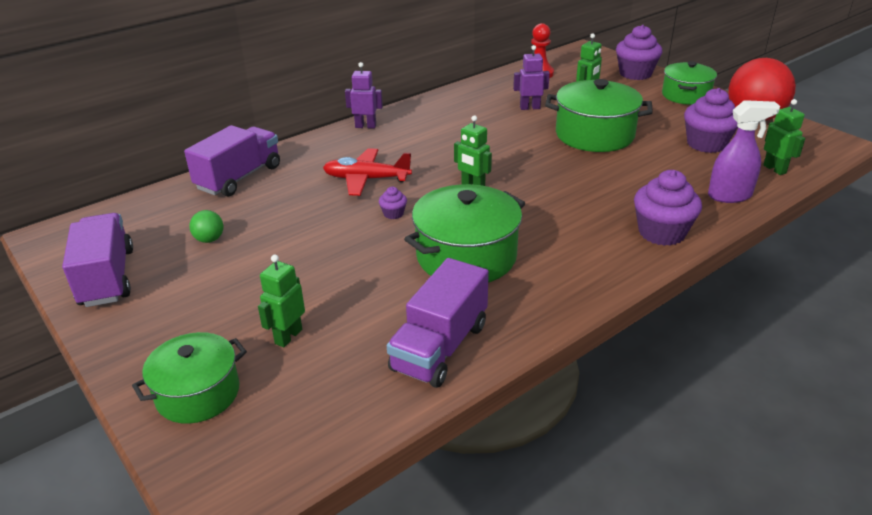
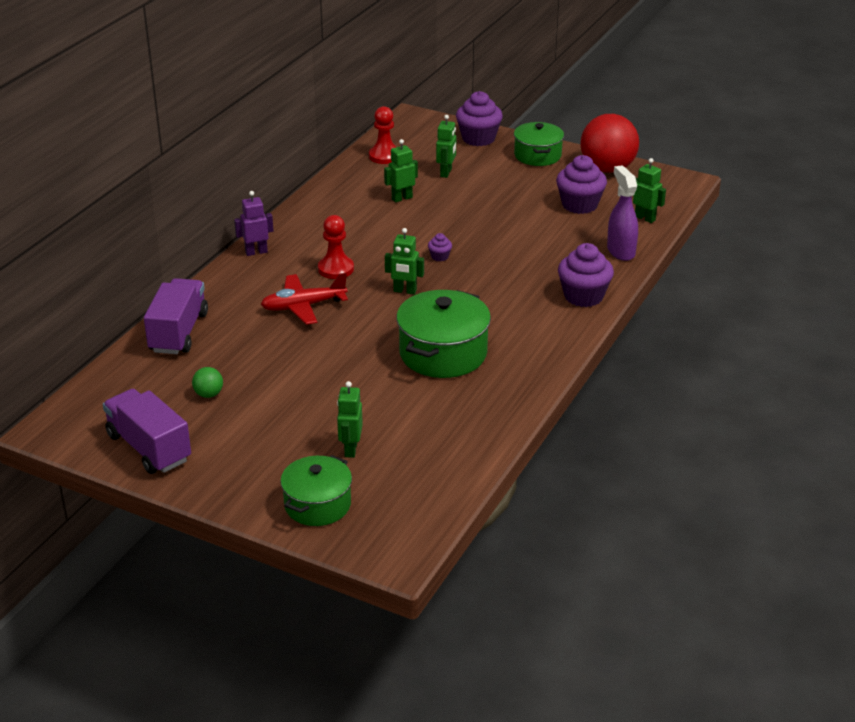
camera: 25 degrees left, 0 degrees up
purple cupcake [379,187,407,219] -> purple cupcake moved to [428,233,452,261]
purple truck [387,258,489,388] -> none
purple robot [513,45,550,110] -> green robot [384,139,418,203]
green pot [545,79,653,152] -> none
purple spray bottle [708,100,780,203] -> purple spray bottle turned 75 degrees counterclockwise [607,165,638,261]
none -> red pawn [318,215,354,279]

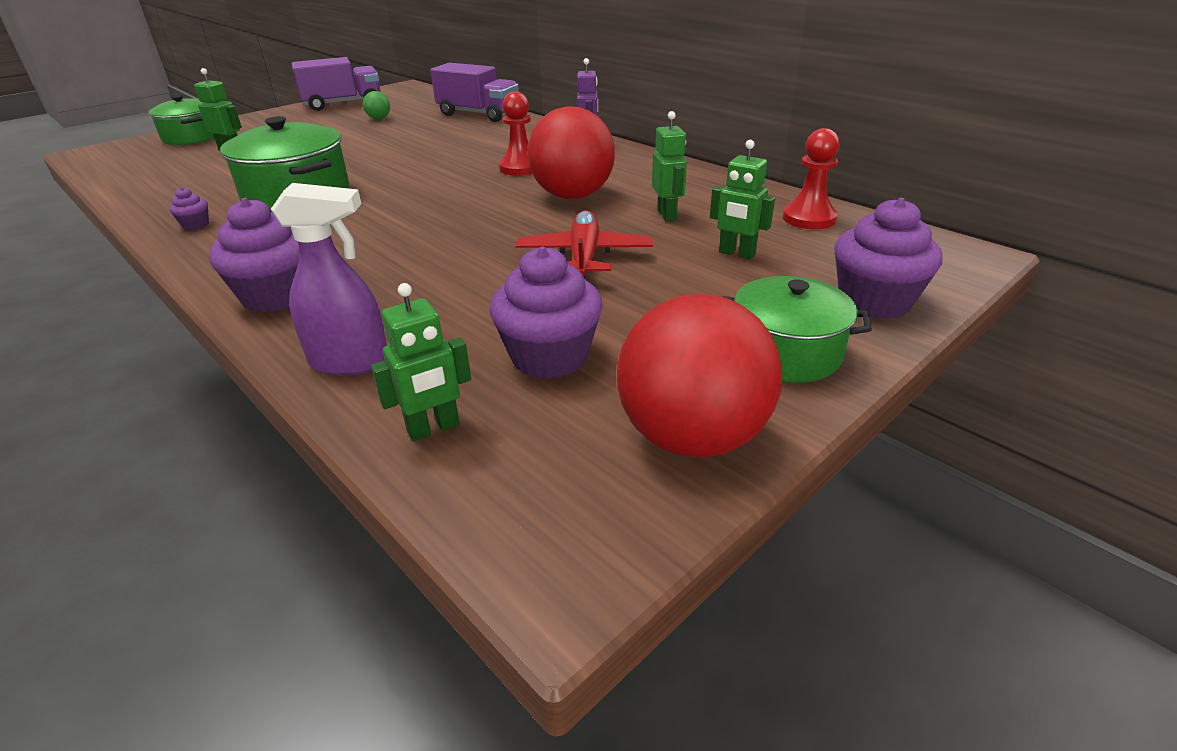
camera: 110 degrees right, 0 degrees up
red plane [261,273,348,325] -> red plane moved to [515,210,653,279]
green robot [385,228,424,294] -> none
purple cupcake [428,233,452,261] -> purple cupcake moved to [169,188,209,230]
none -> red ball [527,106,615,199]

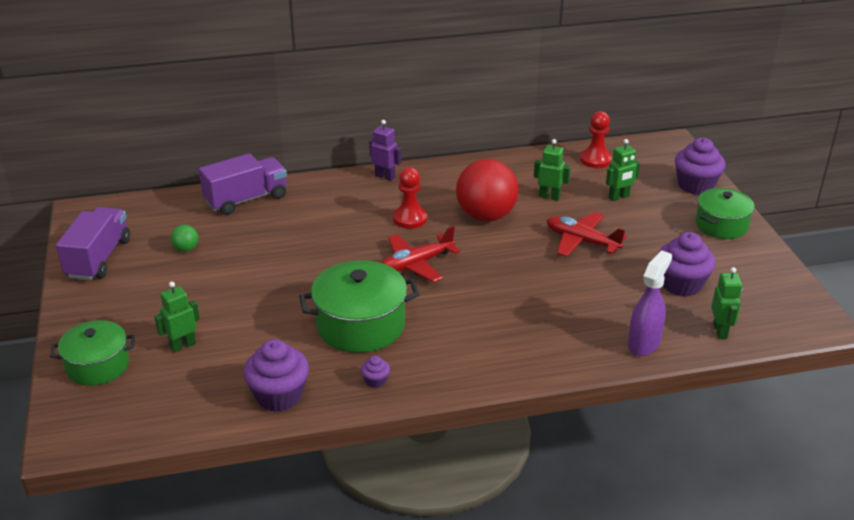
camera: 60 degrees left, 0 degrees up
purple cupcake [209,198,299,313] -> purple cupcake moved to [243,339,309,412]
red ball [617,294,782,458] -> none
none -> red plane [381,226,460,282]

